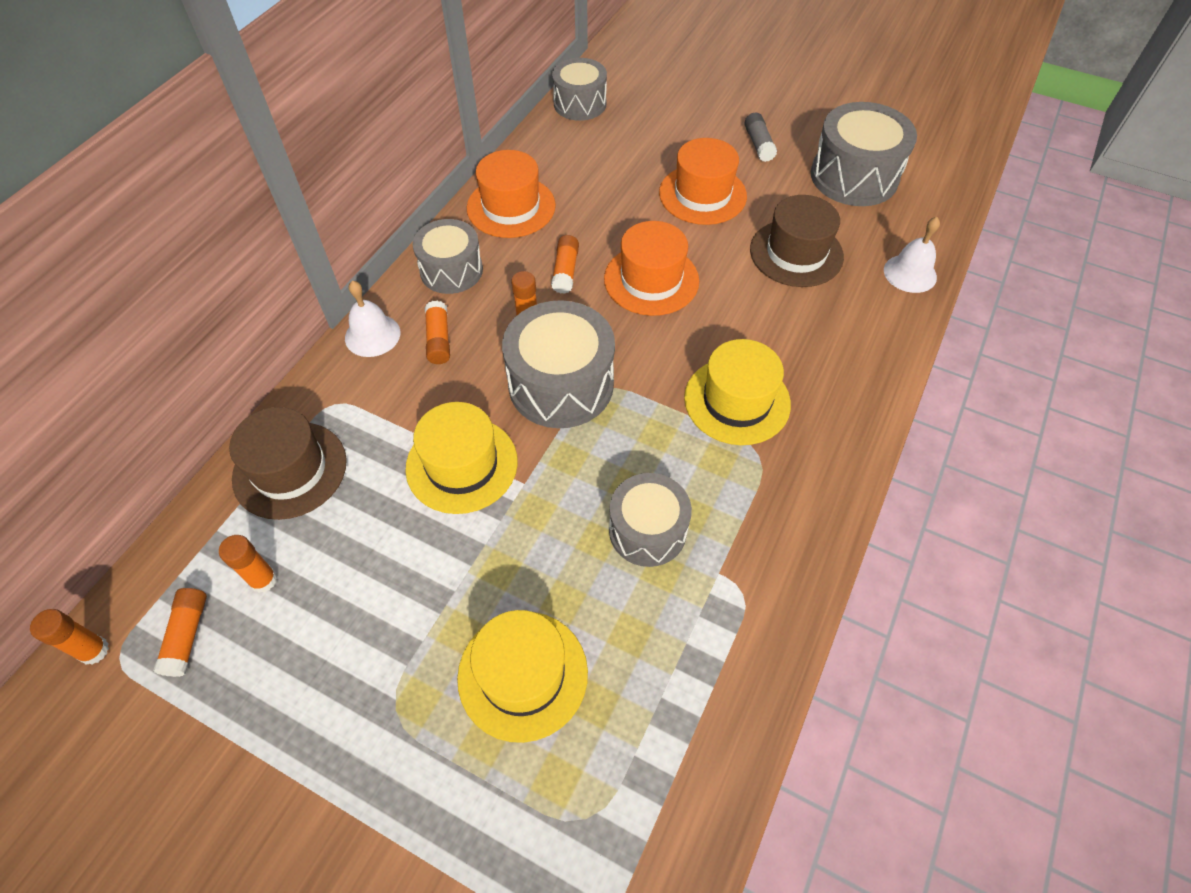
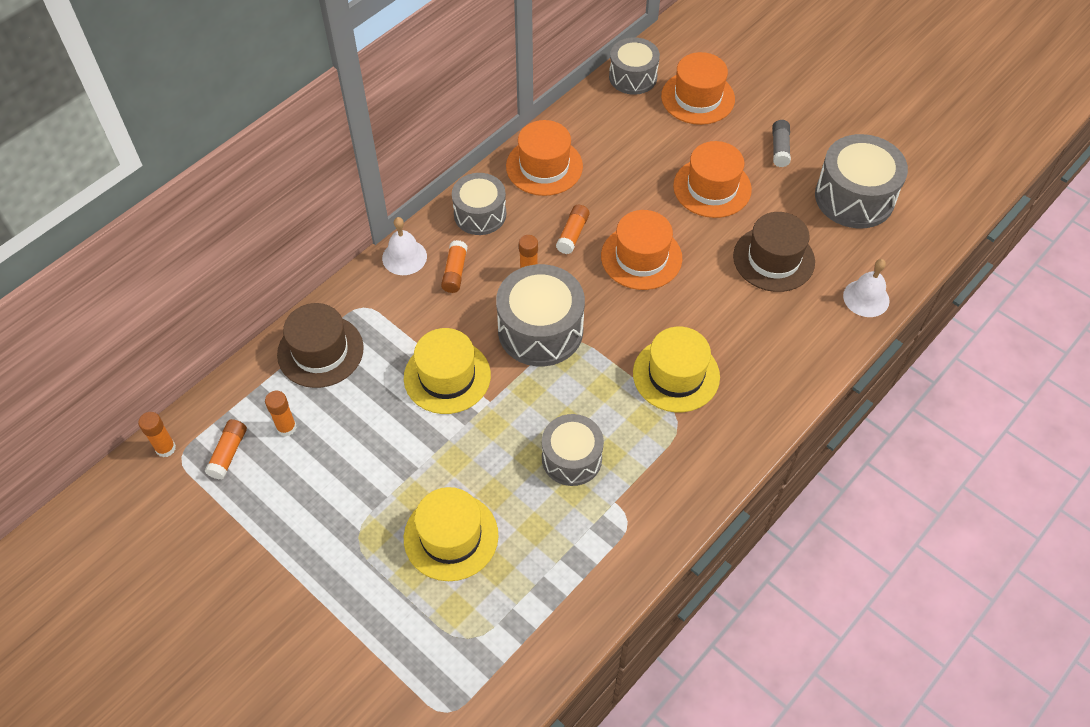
camera: 15 degrees right, 0 degrees up
none -> orange hat [661,52,735,125]

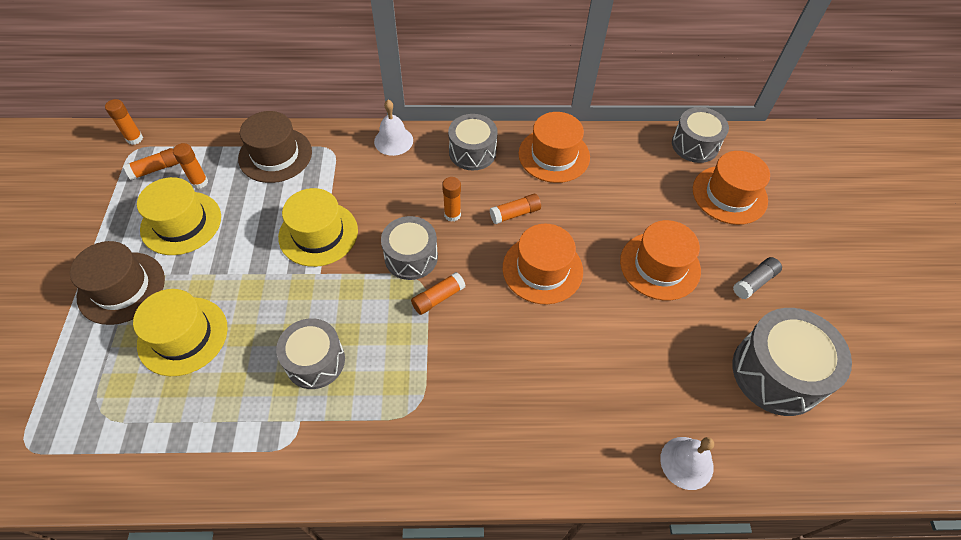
camera: 45 degrees right, 0 degrees up
orange glue stick [441,240,467,293] -> orange glue stick moved to [411,272,466,315]
grey drum [496,264,585,366] -> grey drum [381,216,438,280], size x0.66
yellow hat [633,327,720,412] -> yellow hat moved to [137,177,221,255]
brown hat [733,212,815,292] -> brown hat moved to [70,241,165,325]

